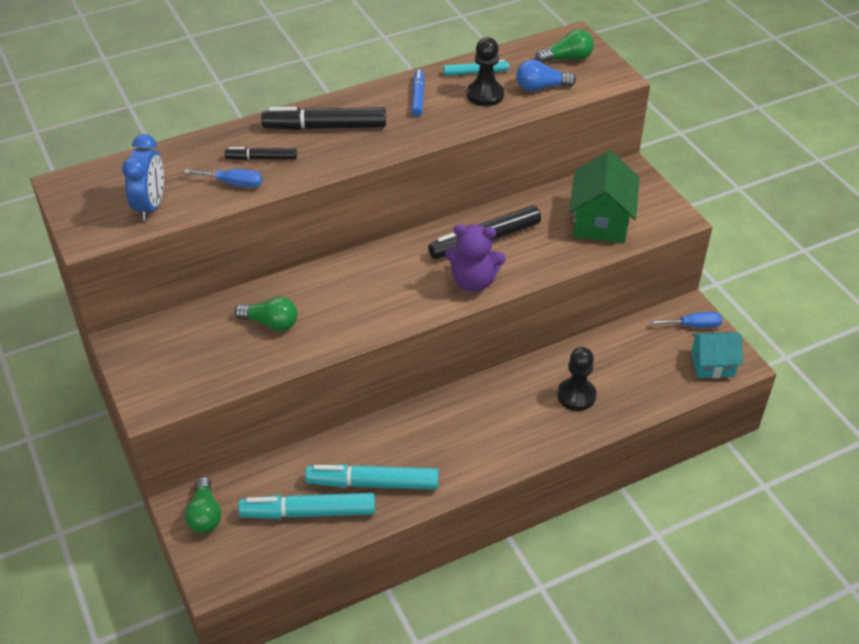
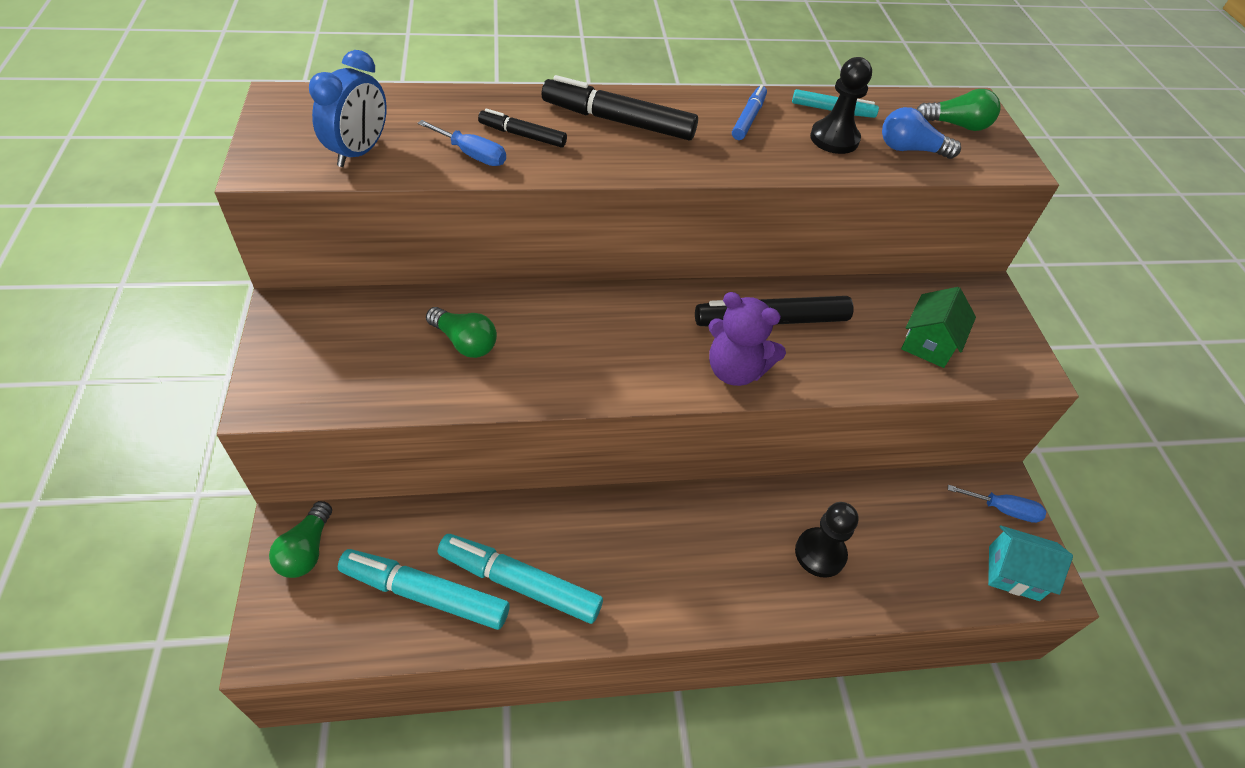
camera: 15 degrees right, 5 degrees up
green house [569,150,639,243] -> green house [901,287,976,368], size x0.65

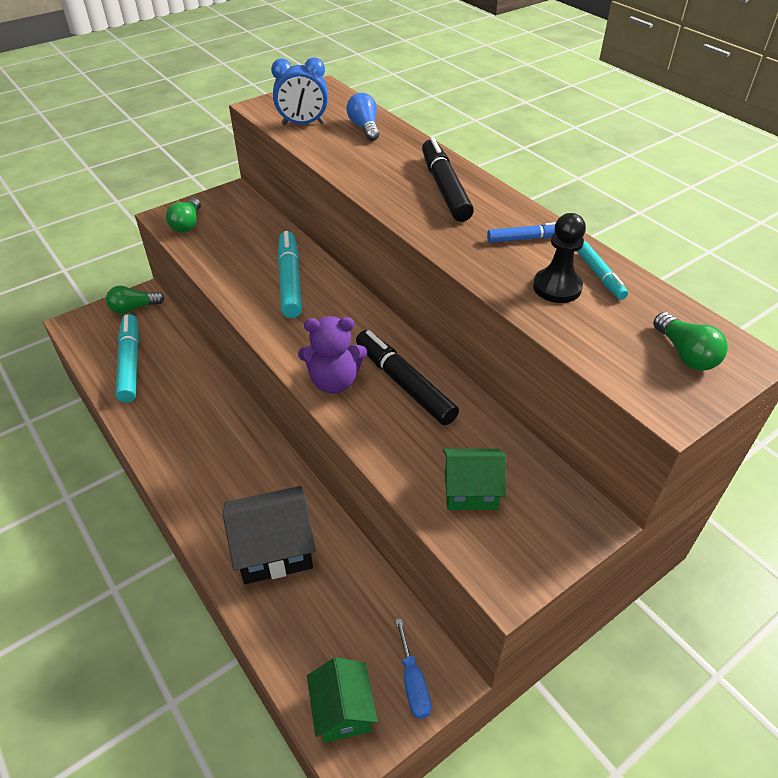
camera: 65 degrees right, 5 degrees down
blue screwdriver [417,120,506,166] -> none
green light bulb [426,307,497,358] -> green light bulb moved to [166,198,201,232]
turquoise marker [438,534,603,624] -> turquoise marker moved to [278,231,302,318]
black marker [478,109,567,147] -> none
purple teddy bear [708,292,786,386] -> purple teddy bear turned 90 degrees counterclockwise [298,316,367,394]
black pawn [795,502,859,578] -> black house [223,486,316,584]
blue light bulb [882,107,961,159] -> blue light bulb moved to [346,93,379,141]
turquoise house [988,525,1073,601] -> green house [307,657,378,743]

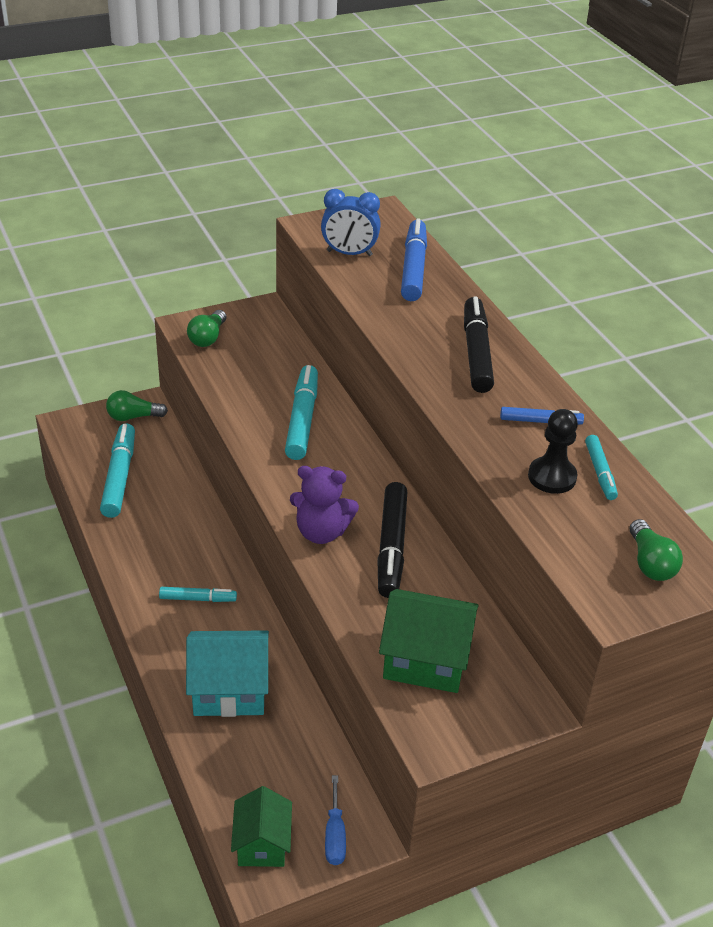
camera: 10 degrees right, 5 degrees down
black house [223,486,316,584] -> turquoise house [186,630,269,717]
blue light bulb [346,93,379,141] -> blue marker [401,219,427,301]
black marker [356,330,459,425] -> black marker turned 150 degrees counterclockwise [377,482,407,598]
green house [443,449,506,510] -> green house [379,589,479,693], size x1.53
none -> turquoise marker [159,587,237,602]

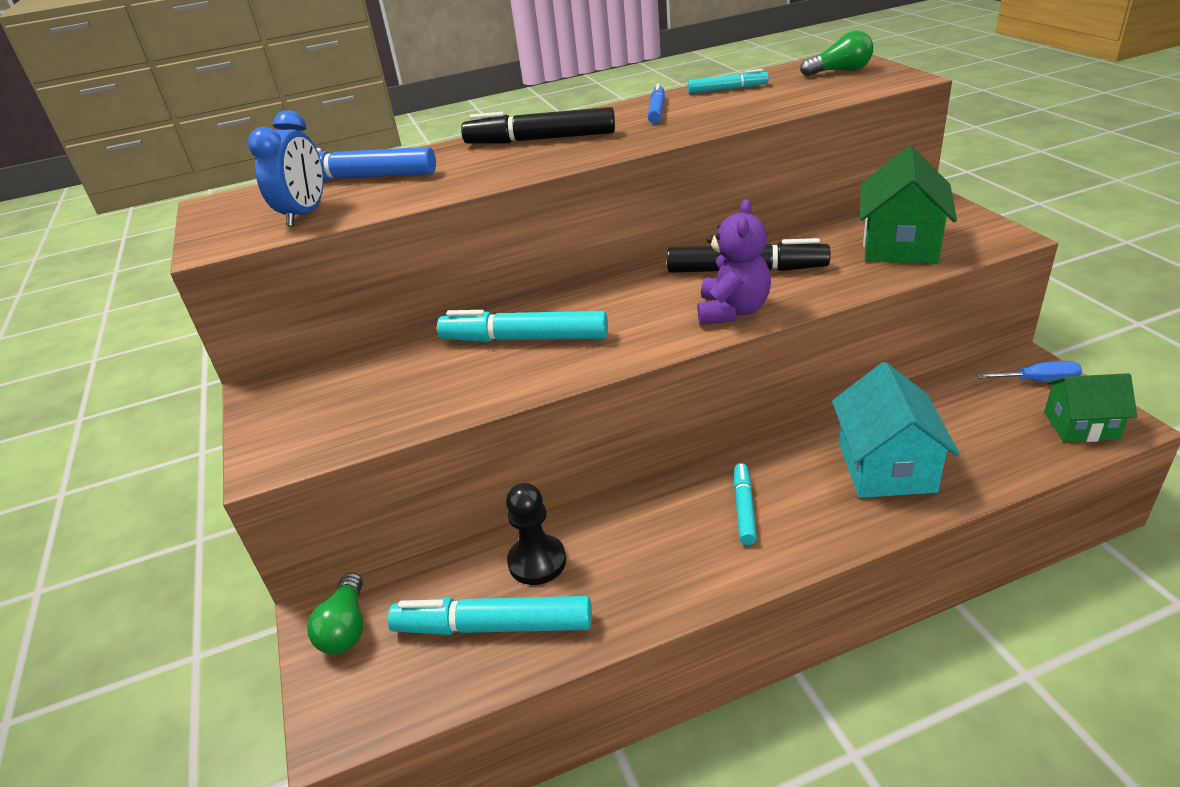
camera: 80 degrees left, 5 degrees down
green light bulb [187,310,227,347] -> none
black pawn [528,409,578,494] -> black pawn moved to [506,483,566,585]

